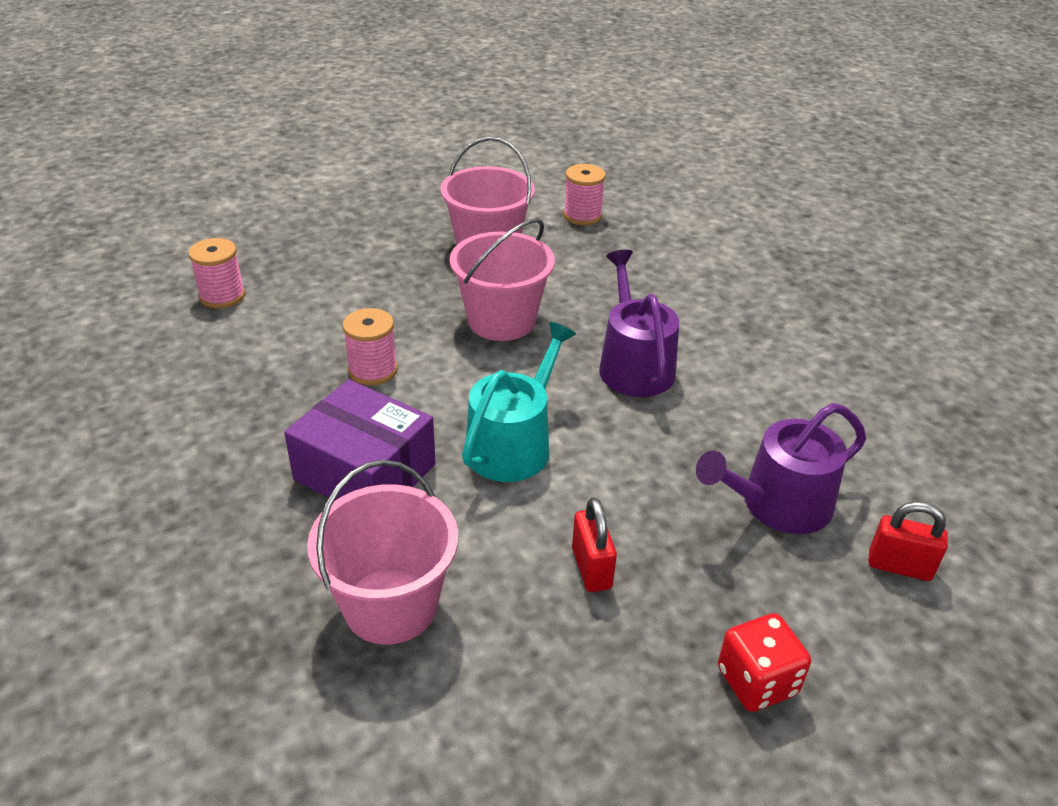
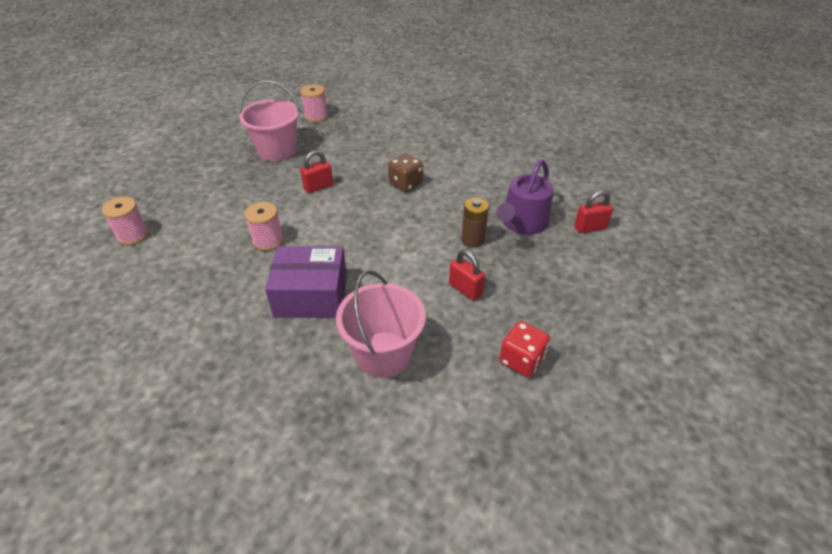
camera: 30 degrees left, 5 degrees up
pink bucket [450,218,555,341] -> red padlock [300,150,333,193]
turquoise watering can [462,322,576,482] -> none
purple watering can [599,250,679,397] -> brown dice [388,153,423,192]
red dice [718,613,811,712] -> red dice moved to [499,321,550,377]
none -> brown battery [462,198,489,248]

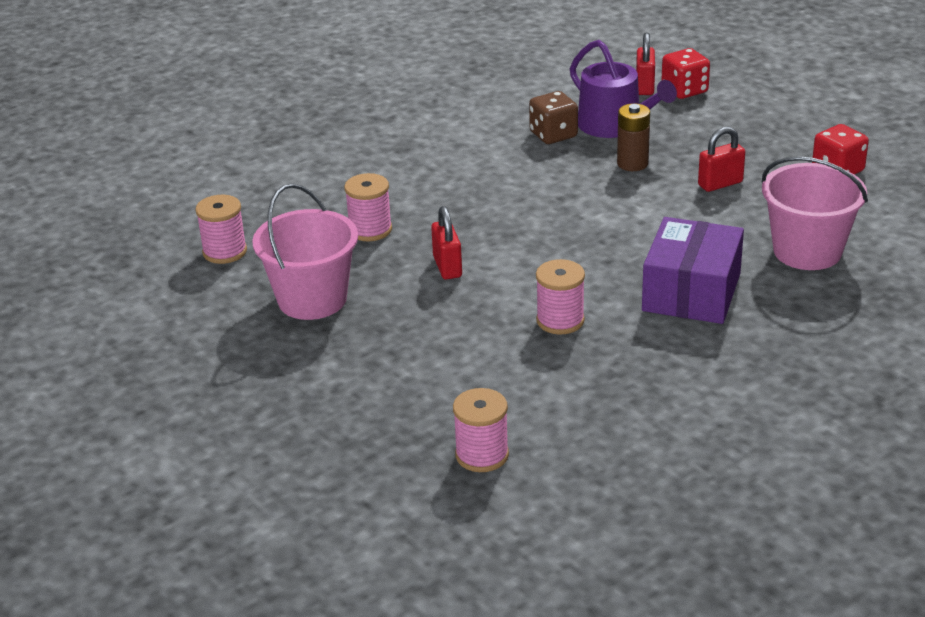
camera: 70 degrees left, 10 degrees down
brown dice [388,153,423,192] -> brown dice moved to [529,91,578,144]
none -> pink spool [344,173,392,242]
none -> red dice [661,48,710,99]

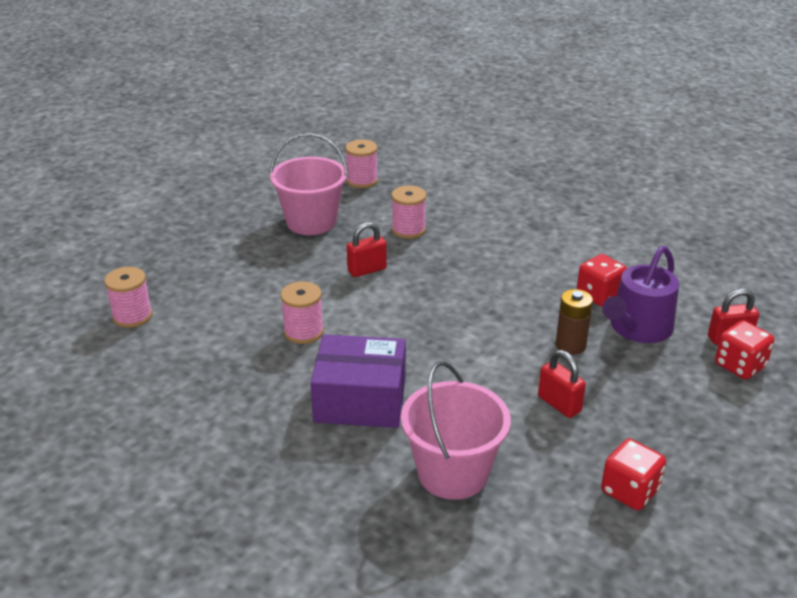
camera: 75 degrees right, 0 degrees up
brown dice [529,91,578,144] -> red dice [577,254,627,306]

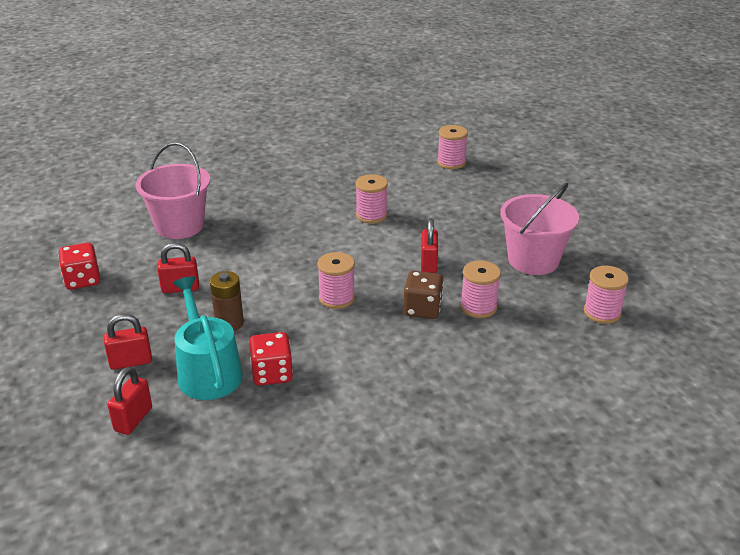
camera: 120 degrees right, 0 degrees up
purple box [310,334,406,428] -> none
purple watering can [602,246,679,343] -> turquoise watering can [173,276,243,400]
red dice [715,320,774,379] -> none
none -> red padlock [104,314,152,370]
none -> pink spool [317,252,355,309]
none -> brown dice [403,271,444,319]

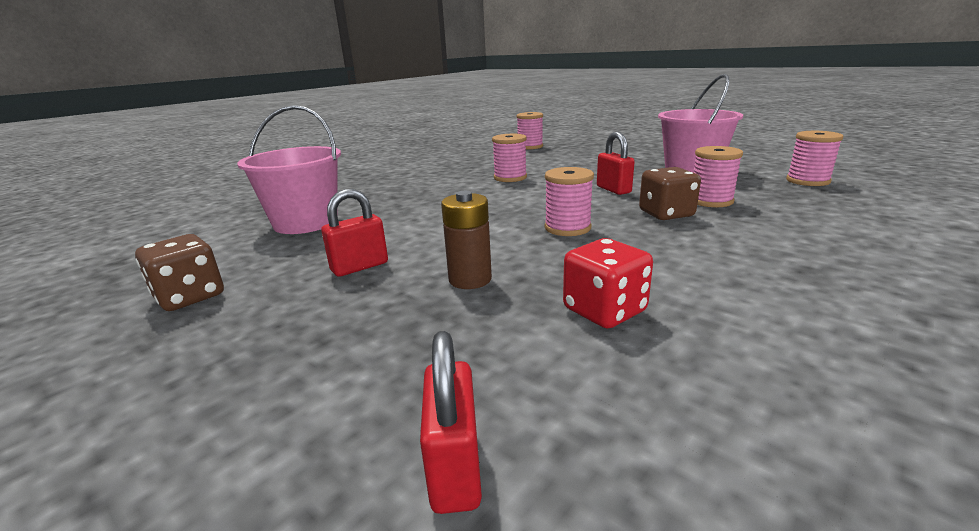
camera: 25 degrees left, 10 degrees down
red dice [58,243,100,290] -> brown dice [135,234,224,311]
red padlock [104,314,152,370] -> none
turquoise watering can [173,276,243,400] -> none

